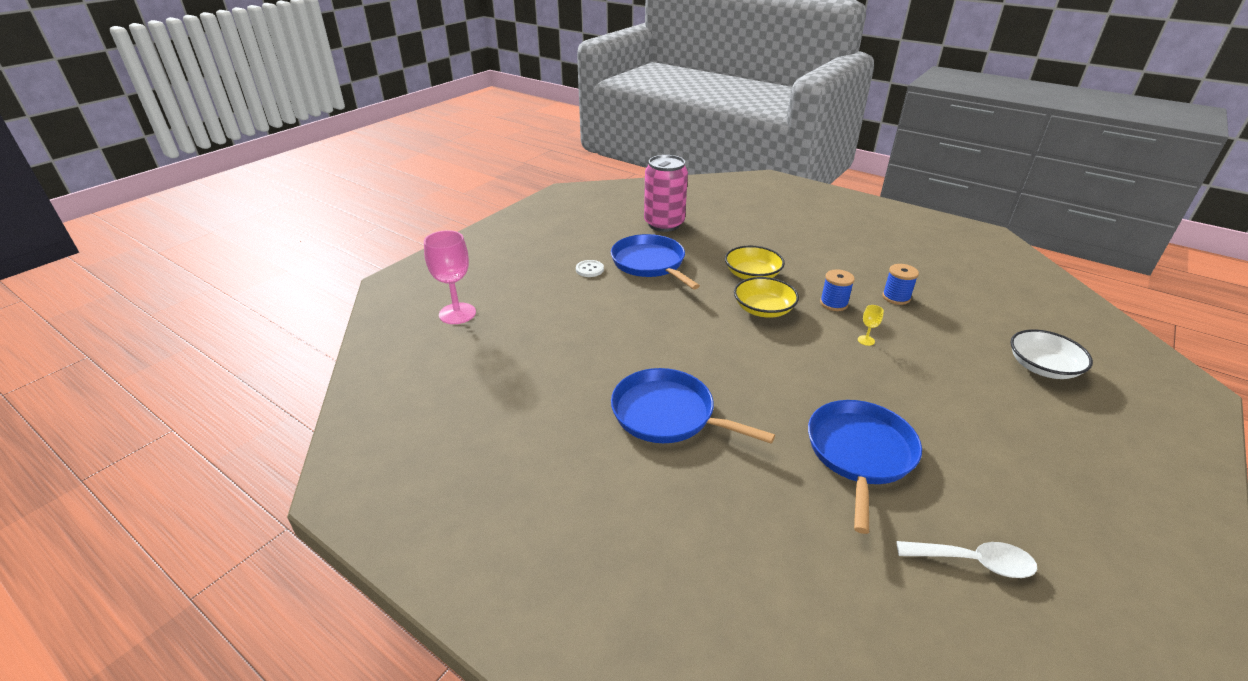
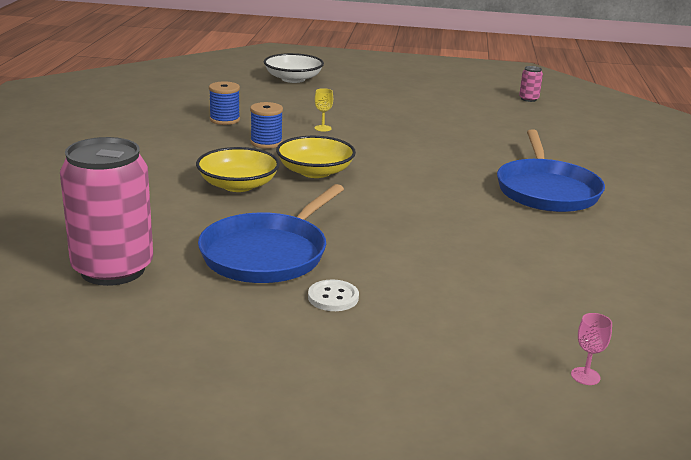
camera: 120 degrees left, 10 degrees down
pink goblet [424,230,476,324] -> pink goblet [571,313,612,385], size x0.43
blue pan [808,400,922,534] -> none
white spoon [896,541,1037,578] -> pink can [519,66,543,102]

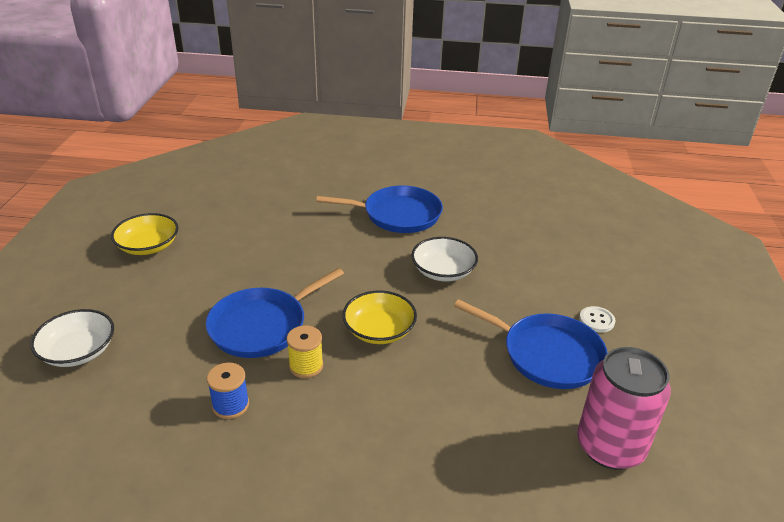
camera: 90 degrees left, 10 degrees up
yellow bowl [196,147,280,192] -> yellow bowl moved to [111,213,179,255]
blue spool [250,102,283,149] -> yellow spool [287,325,323,378]
yellow goblet [315,88,333,132] -> blue pan [206,268,344,358]
pink can [519,66,543,102] -> none
pink goblet [571,313,612,385] -> none
none -> white bowl [411,237,478,282]

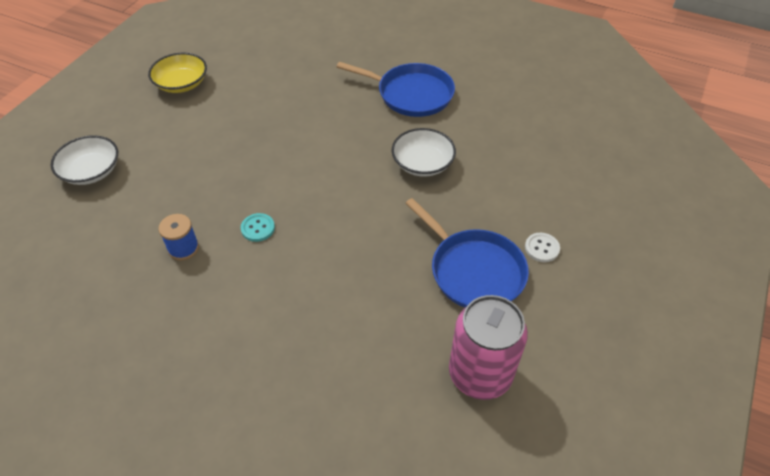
camera: 20 degrees right, 15 degrees up
blue pan [206,268,344,358] -> none
yellow spool [287,325,323,378] -> turquoise button [241,213,275,242]
yellow bowl [343,290,417,344] -> none

